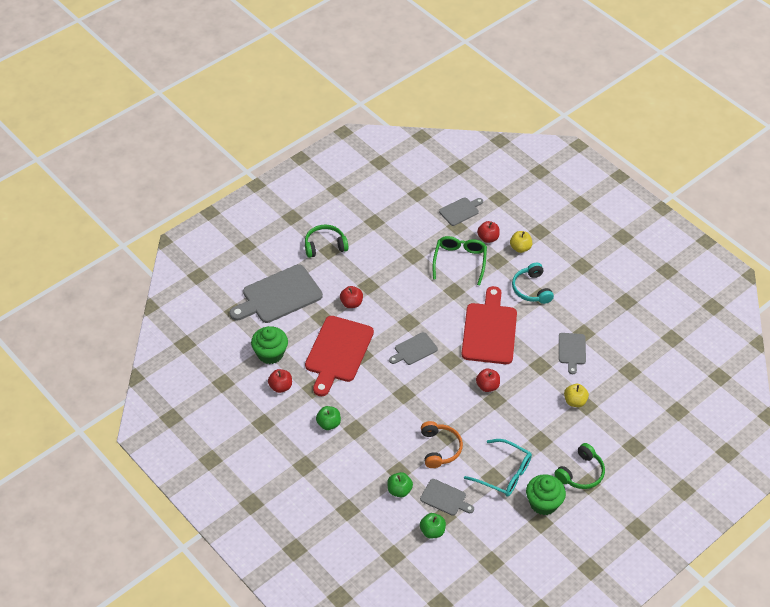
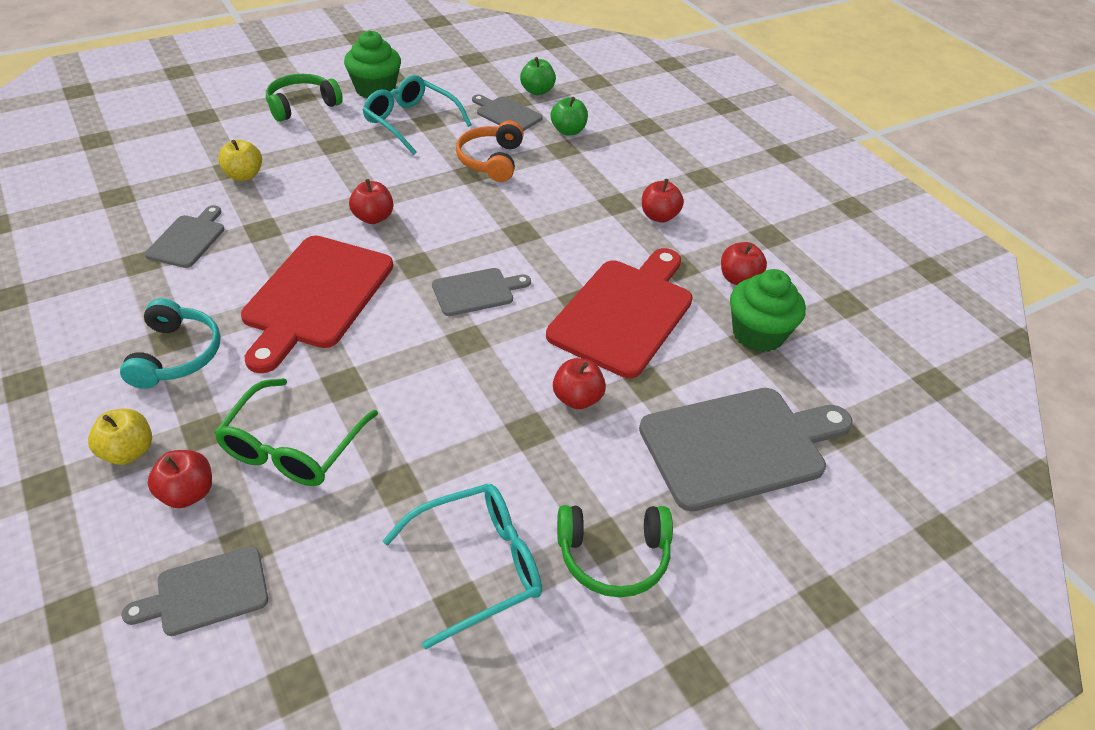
camera: 170 degrees left, 5 degrees down
green apple [316,406,341,430] -> red apple [642,179,684,223]
none -> turquoise glasses [383,484,542,649]

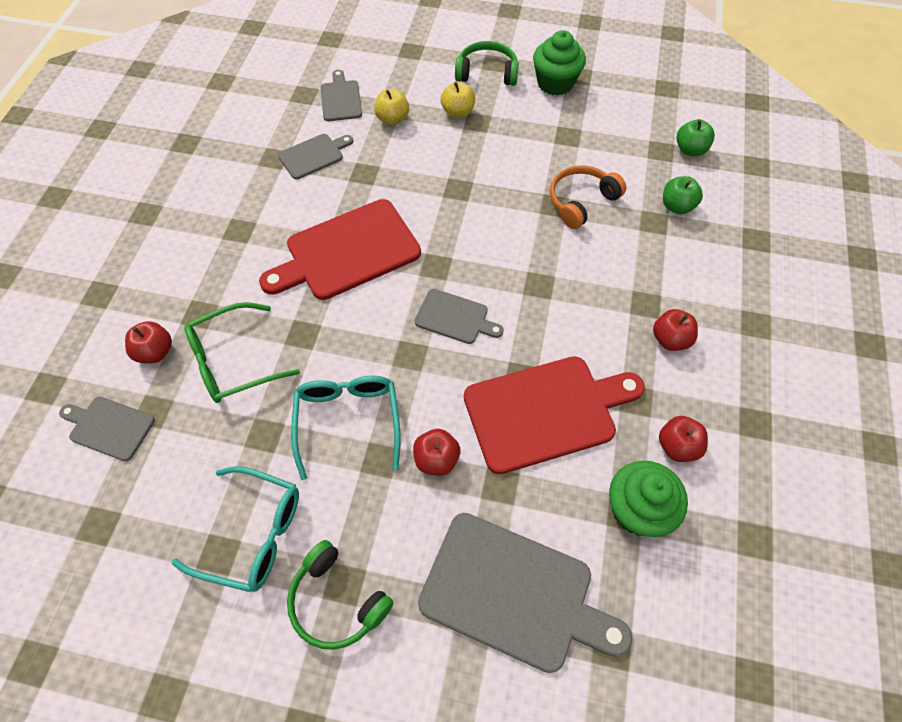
camera: 45 degrees right, 15 degrees up
yellow apple [88,409,152,465] -> yellow apple moved to [441,82,475,118]
turquoise headphones [120,298,221,389] -> none
red apple [349,179,393,224] -> none
turquoise glasses [363,75,472,155] -> turquoise glasses moved to [291,376,401,480]
grey cutting board [472,95,543,131] -> grey cutting board moved to [320,70,362,121]

